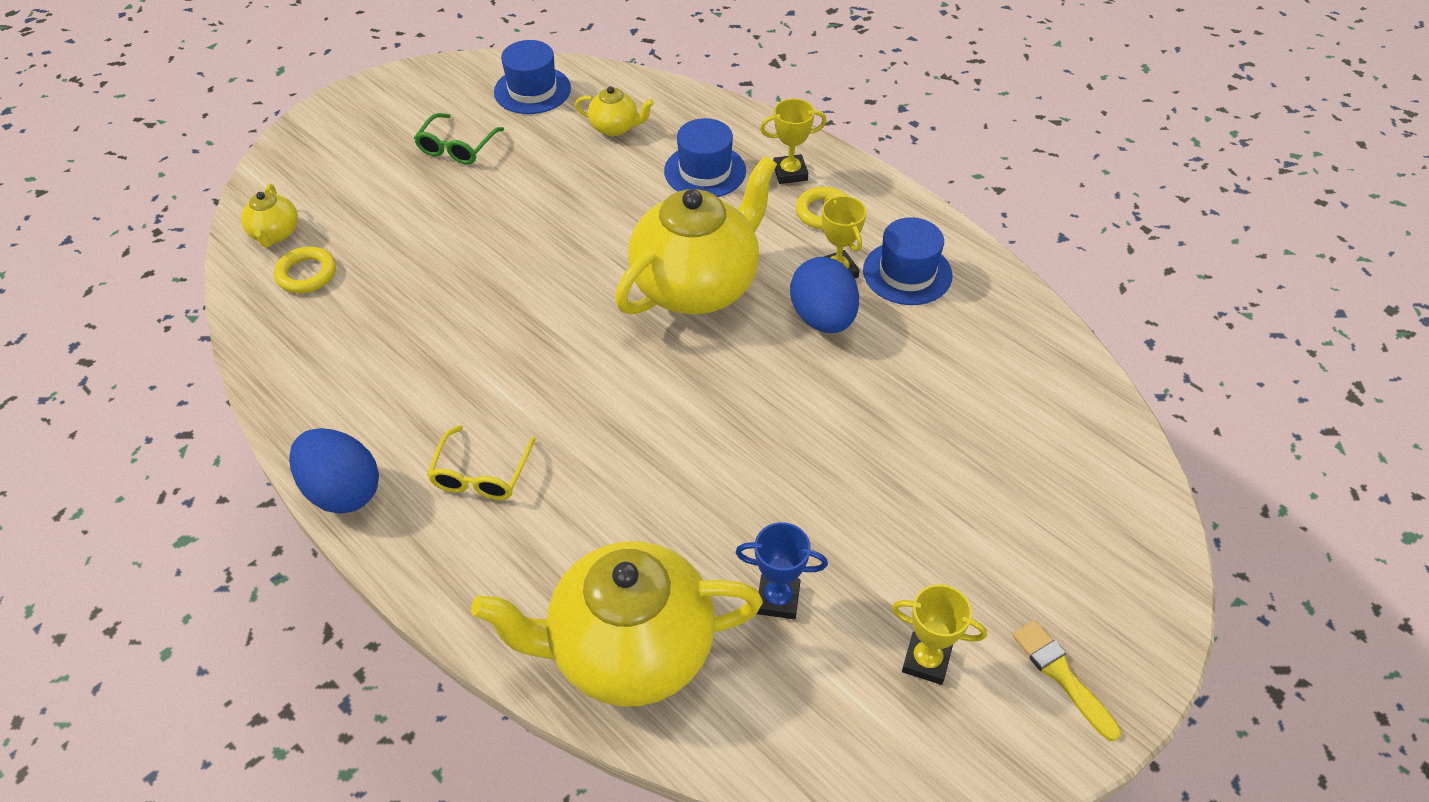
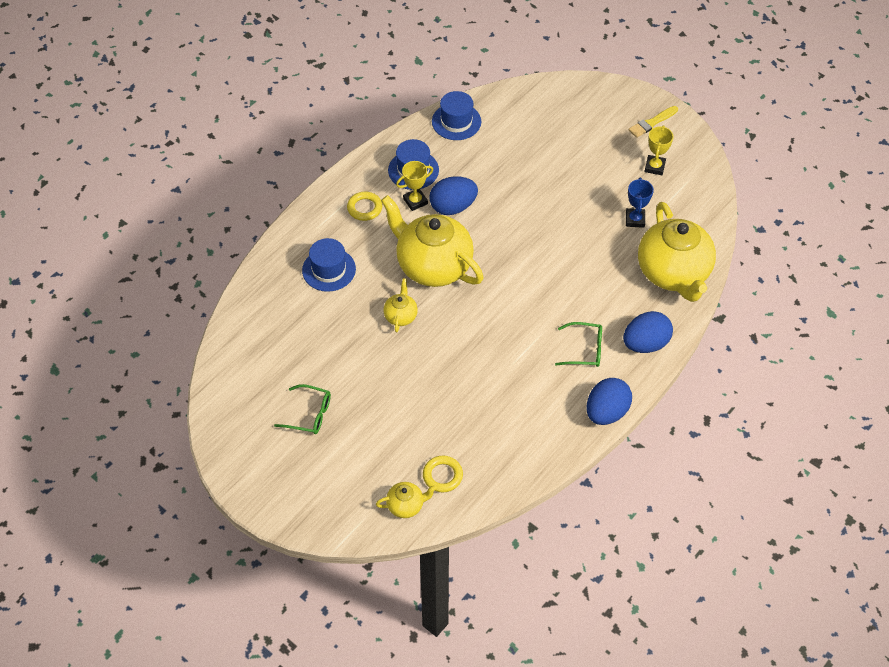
camera: 95 degrees left, 5 degrees up
yellow glasses [427,425,536,500] -> green glasses [555,322,602,367]
blue hat [494,40,571,114] -> blue hat moved to [432,91,481,140]
yellow teapot [575,86,654,136] -> yellow teapot moved to [383,278,418,332]
yellow trophy [760,99,827,184] -> none
none -> blue egg [623,311,673,353]

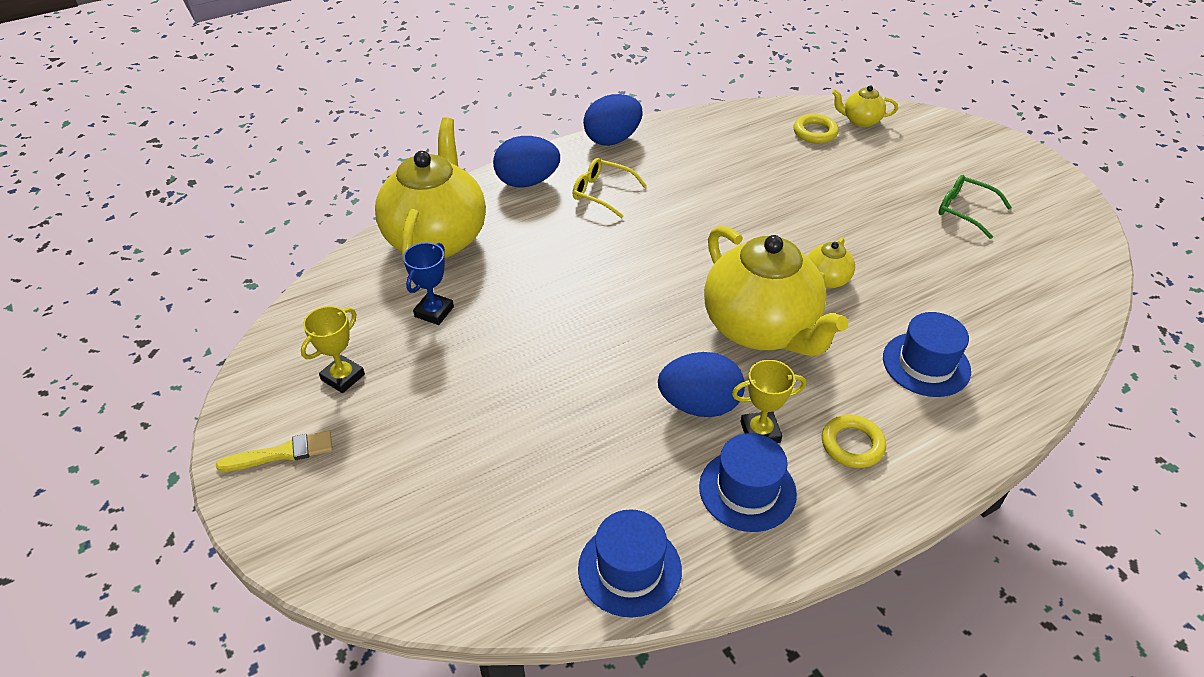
camera: 160 degrees left, 10 degrees down
green glasses [555,322,602,367] -> yellow glasses [573,158,647,218]

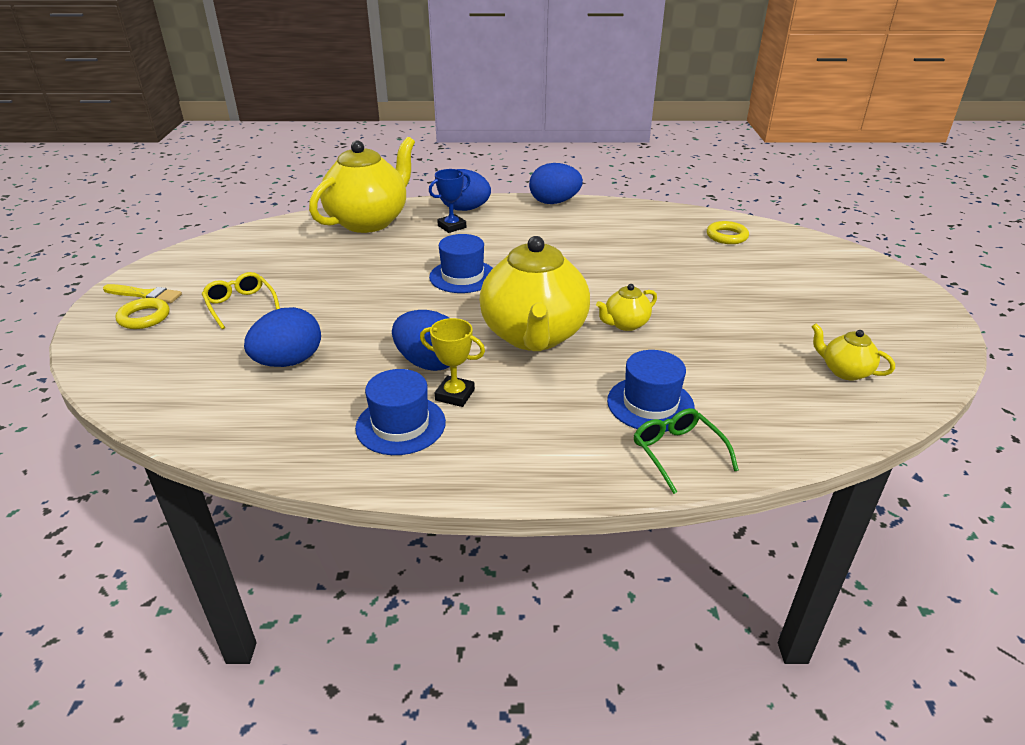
camera: 30 degrees right, 10 degrees down
yellow trophy [301,306,365,393] -> none
blue trophy [403,242,454,325] -> blue trophy moved to [429,169,471,233]
yellow glasses [573,158,647,218] -> yellow glasses moved to [202,272,280,329]
blue hat [578,509,682,617] -> blue hat moved to [429,234,493,293]
yellow ring [822,415,886,468] -> yellow ring moved to [115,298,170,329]
yellow teapot [832,85,898,127] -> yellow teapot moved to [811,323,895,381]
green glasses [938,175,1012,239] -> green glasses moved to [634,408,739,494]
none -> blue egg [244,307,321,367]

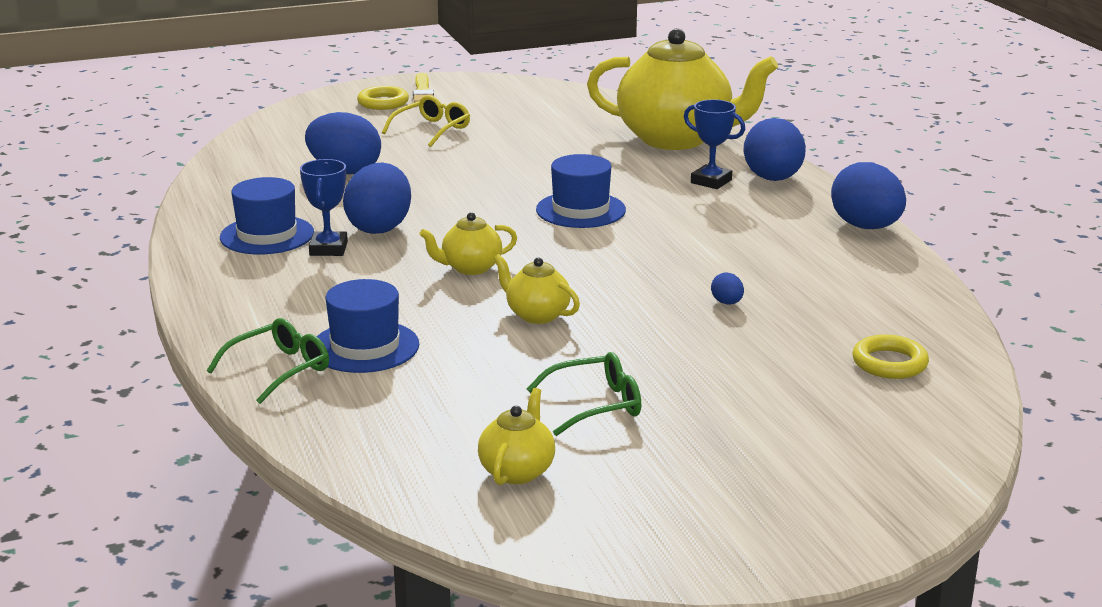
camera: 70 degrees right, 10 degrees down
yellow trophy [420,318,485,407] -> blue trophy [300,159,348,256]
yellow teapot [480,236,590,351] -> yellow teapot [419,212,517,275], size x0.44
none -> green glasses [527,352,641,436]
none -> blue egg [711,273,744,304]

